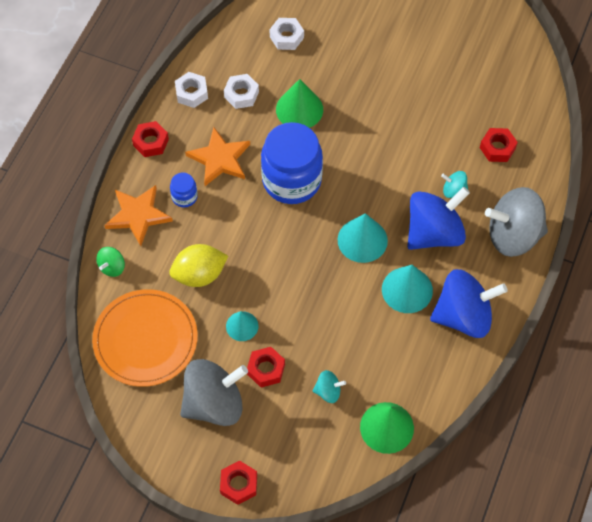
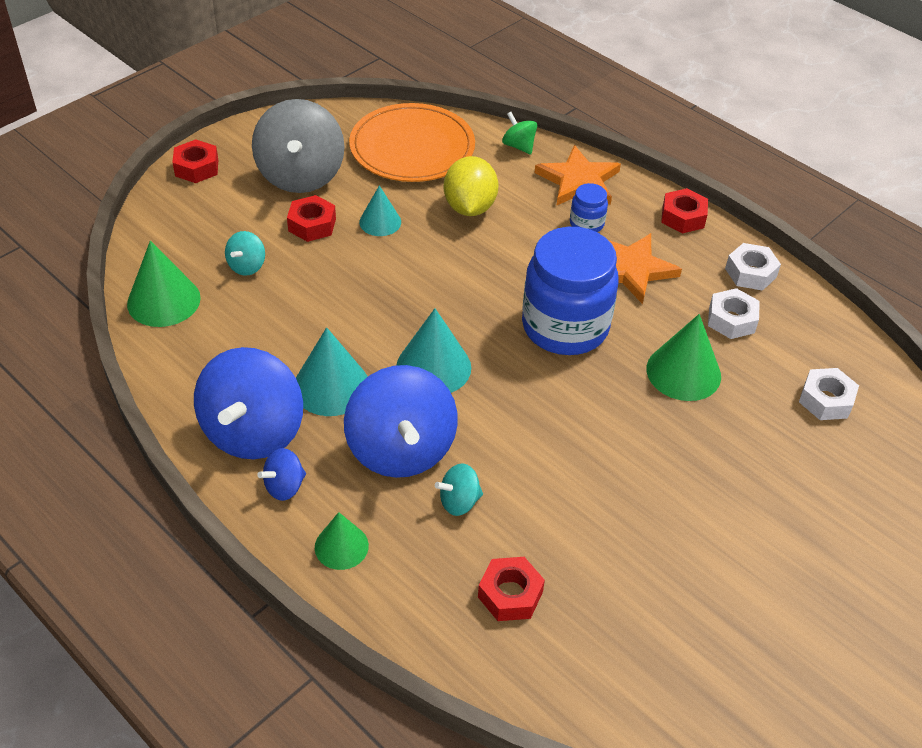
camera: 110 degrees right, 15 degrees down
turquoise spinning top [441,171,468,198] -> turquoise spinning top turned 150 degrees counterclockwise [435,463,483,516]
grey spinning top [485,187,548,257] -> green cone [315,512,369,570]
none -> blue spinning top [258,448,306,501]

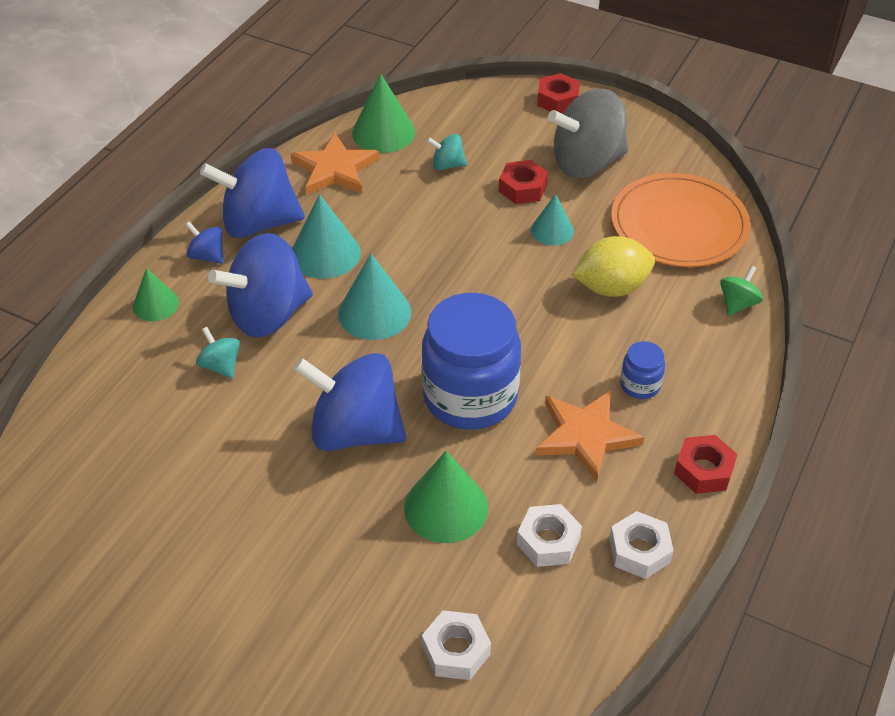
camera: 75 degrees right, 0 degrees up
red nut [478,557,545,621] -> none
orange star [534,145,621,205] -> orange star moved to [290,133,379,195]
none -> blue spinning top [294,353,406,451]

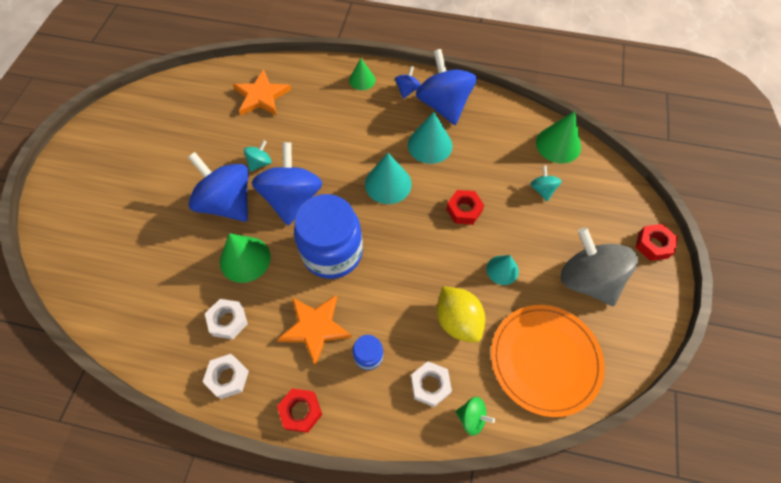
camera: 75 degrees right, 15 degrees up
turquoise spinning top [196,327,240,379] -> turquoise spinning top moved to [244,140,272,172]
blue spinning top [208,233,313,338] -> blue spinning top moved to [188,152,249,222]
orange star [290,133,379,195] -> orange star moved to [233,70,291,116]
white nut [422,610,491,680] -> white nut moved to [411,361,452,407]
red nut [499,160,548,204] -> red nut moved to [446,190,484,225]

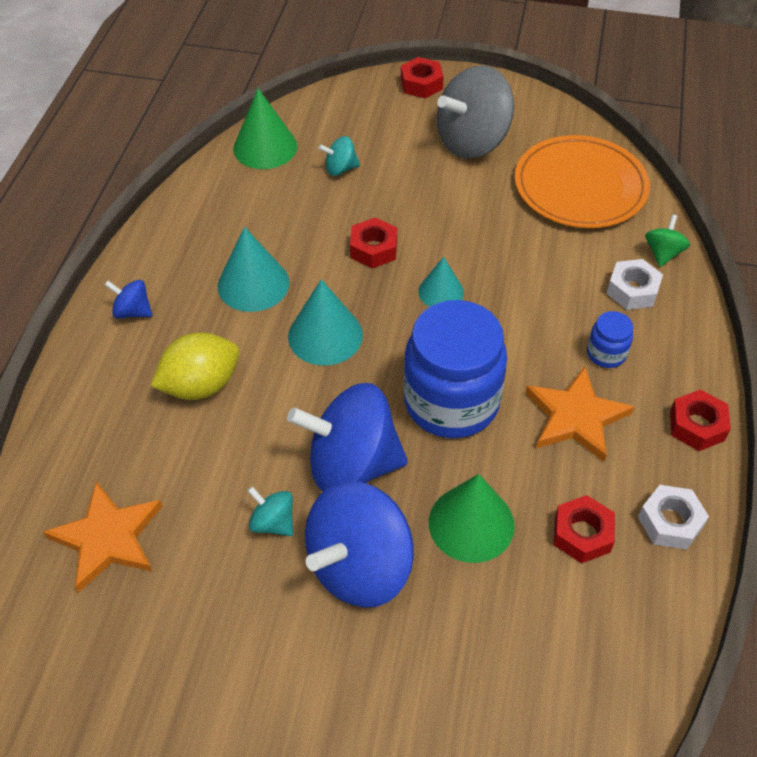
camera: 90 degrees left, 10 degrees down
white nut [205,299,248,339] -> red nut [554,495,615,564]
green cone [349,58,375,90] -> none
blue spinning top [416,49,477,125] -> none
yellow lemon [437,286,485,343] -> yellow lemon moved to [151,332,239,400]
turquoise cone [487,255,519,285] -> turquoise cone moved to [418,257,464,307]

